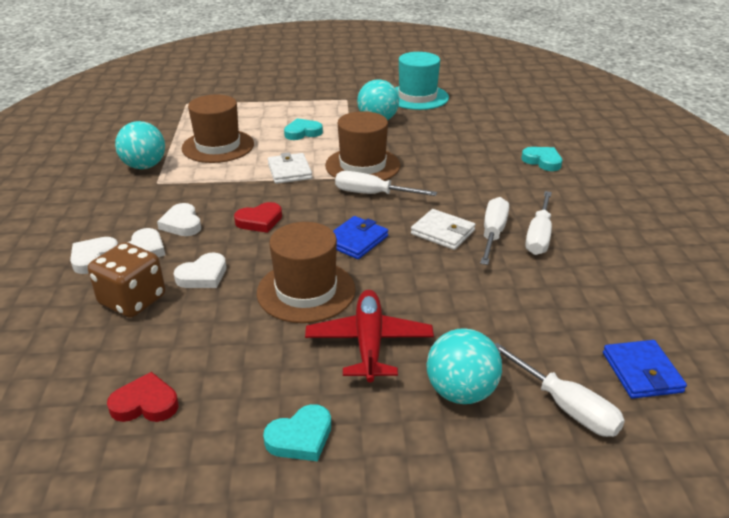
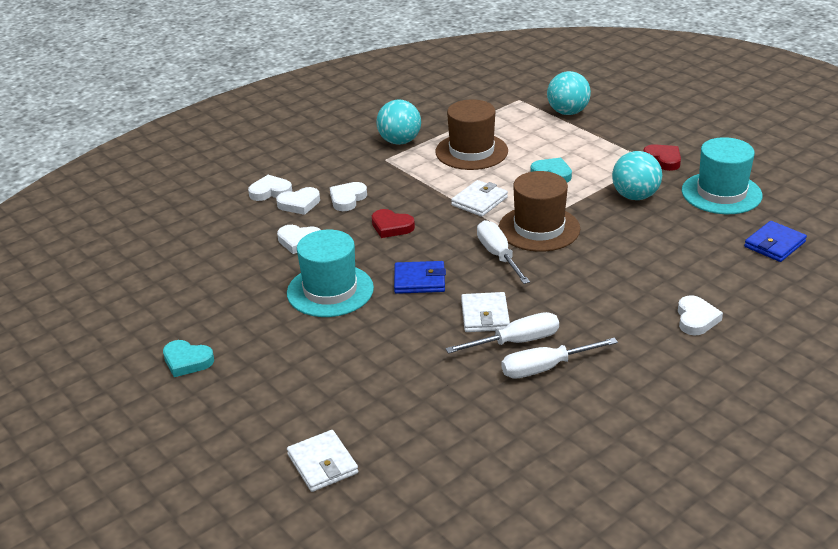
camera: 55 degrees right, 0 degrees up
brown dice [88,242,165,318] -> none
red heart [107,372,179,422] -> red heart moved to [643,144,681,171]
brown hat [257,222,356,323] -> turquoise hat [287,230,374,317]
red plane [305,290,434,382] -> none
turquoise ball [426,328,502,404] -> turquoise ball moved to [547,71,591,115]
white screwdriver [495,343,625,437] -> white wallet [287,430,358,492]
turquoise heart [521,147,562,171] -> white heart [678,295,723,335]
blue wallet [603,340,687,399] -> blue wallet moved to [744,221,807,262]

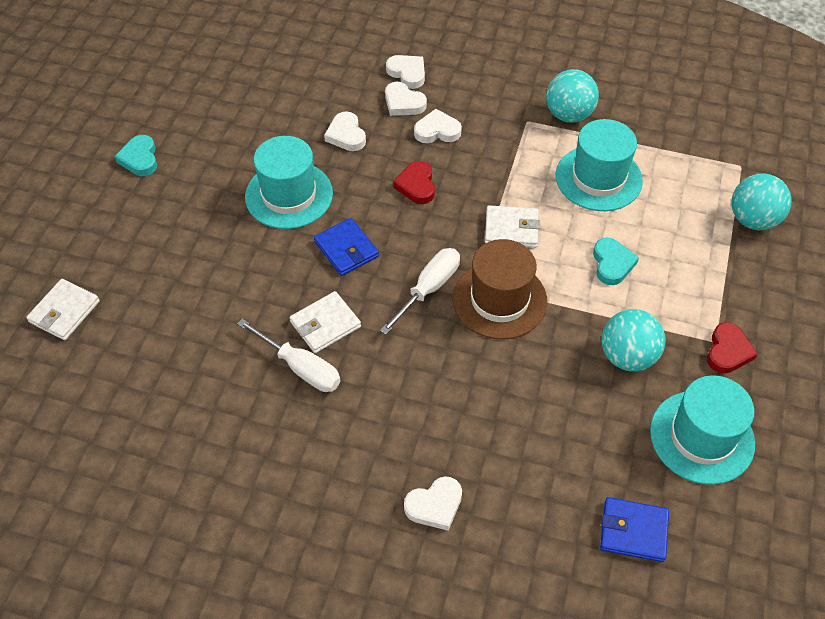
camera: 55 degrees right, 20 degrees up
brown hat [435,99,508,170] -> turquoise hat [556,119,643,211]
white screwdriver [501,338,618,378] -> none

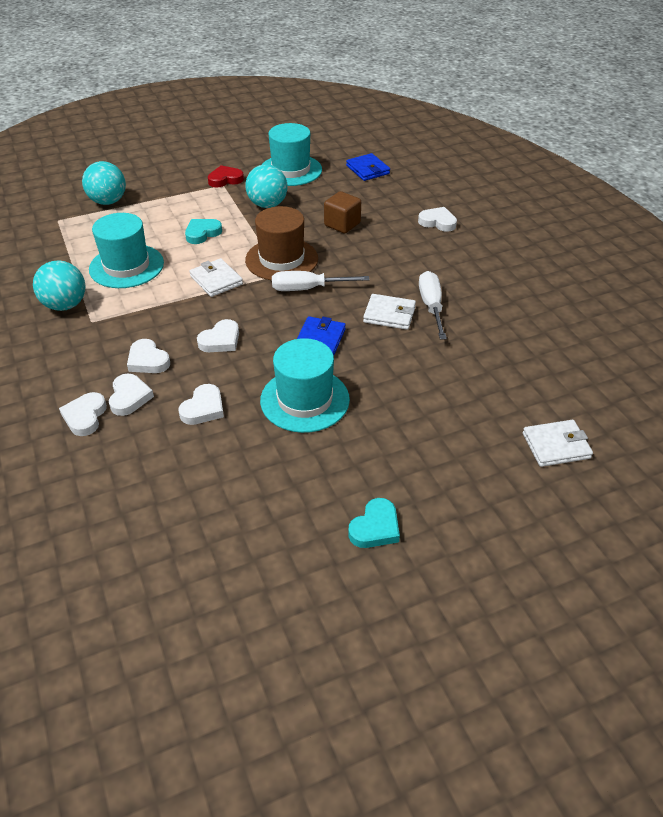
camera: 130 degrees left, 10 degrees down
red heart [393,161,435,204] -> white heart [197,319,239,352]
none -> brown cube [324,191,361,233]

